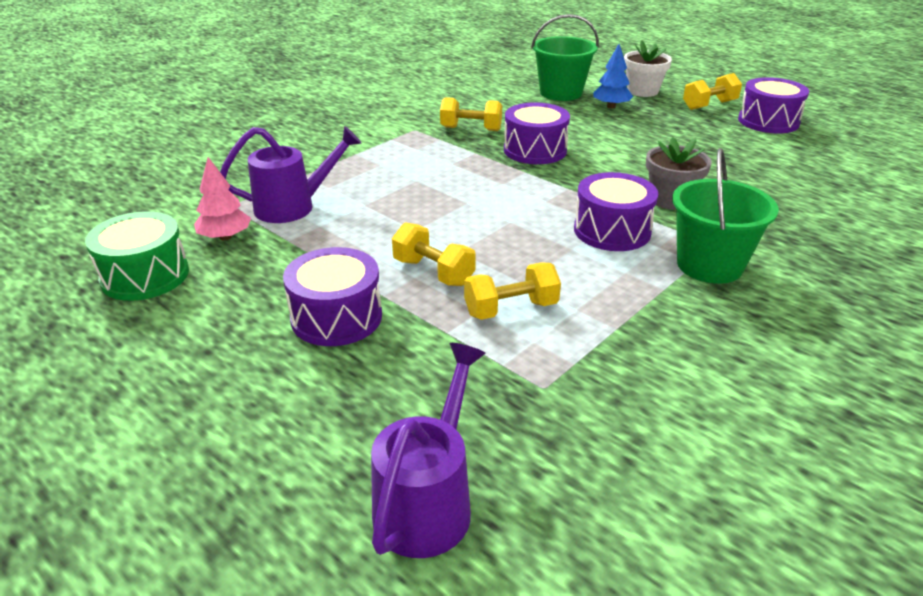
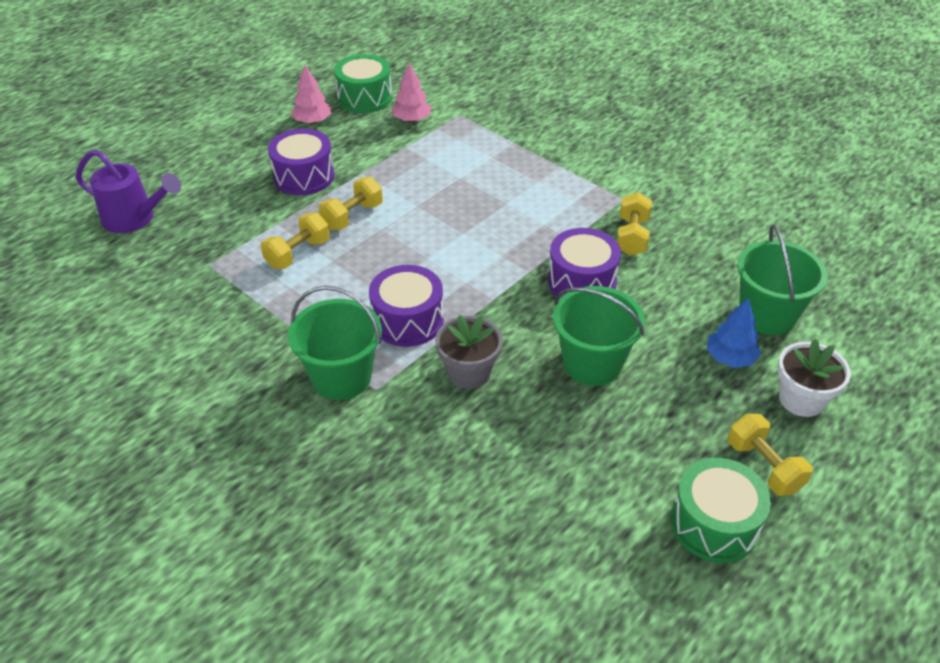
camera: 90 degrees right, 10 degrees up
purple watering can [220,126,362,223] -> none
yellow dumbbell [464,262,561,320] -> yellow dumbbell turned 60 degrees clockwise [261,212,330,269]
purple drum [738,77,809,133] -> green drum [671,458,771,563]
none -> pink tree [291,65,331,124]
none -> green bucket [553,286,645,386]

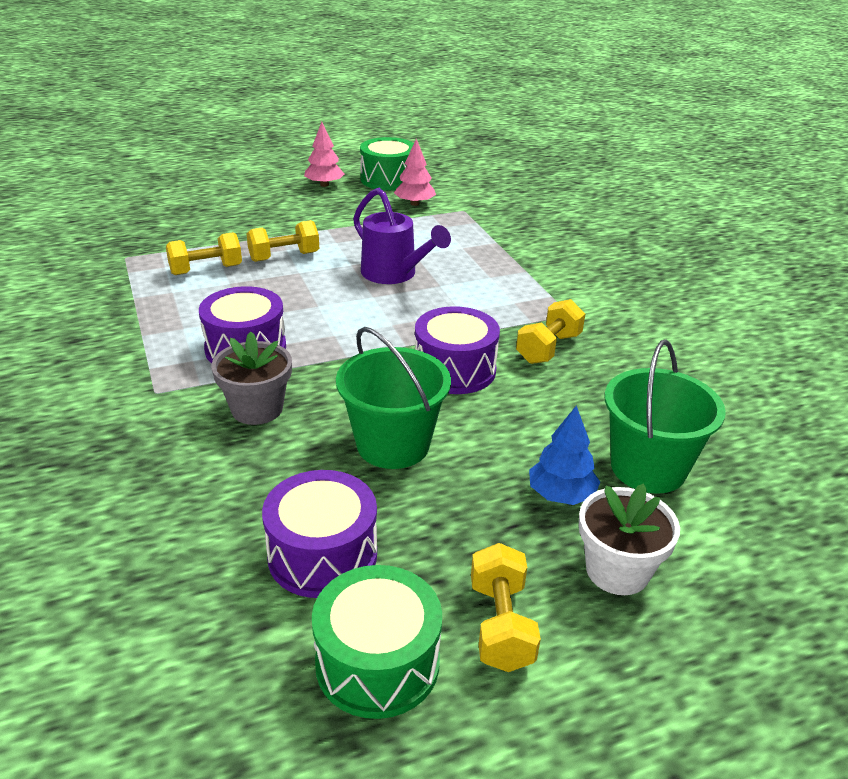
camera: 25 degrees right, 10 degrees down
purple watering can [76,149,181,233] -> purple watering can moved to [353,188,451,284]
purple drum [268,129,334,195] -> purple drum moved to [262,470,377,598]
green bucket [288,286,382,400] -> none

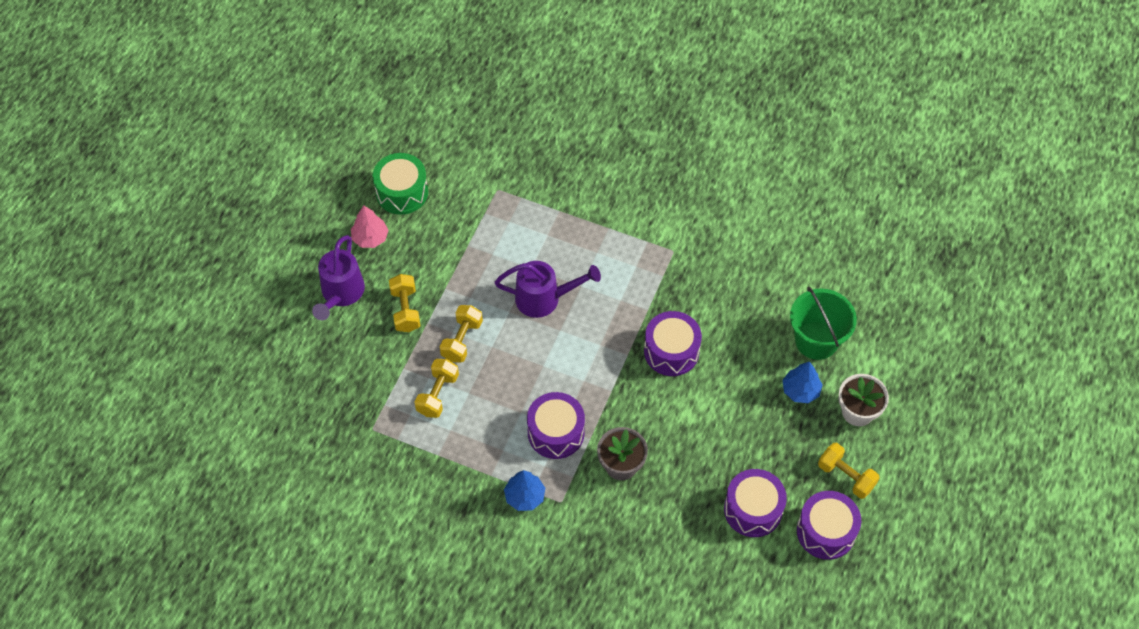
camera: 45 degrees left, 25 degrees up
green drum [312,565,442,719] -> purple drum [797,491,861,560]
green bucket [336,327,451,469] -> none
pink tree [394,138,436,206] -> none
yellow dumbbell [516,299,585,364] -> yellow dumbbell moved to [389,274,420,332]
none -> purple watering can [312,235,365,320]
none -> blue tree [504,470,545,511]

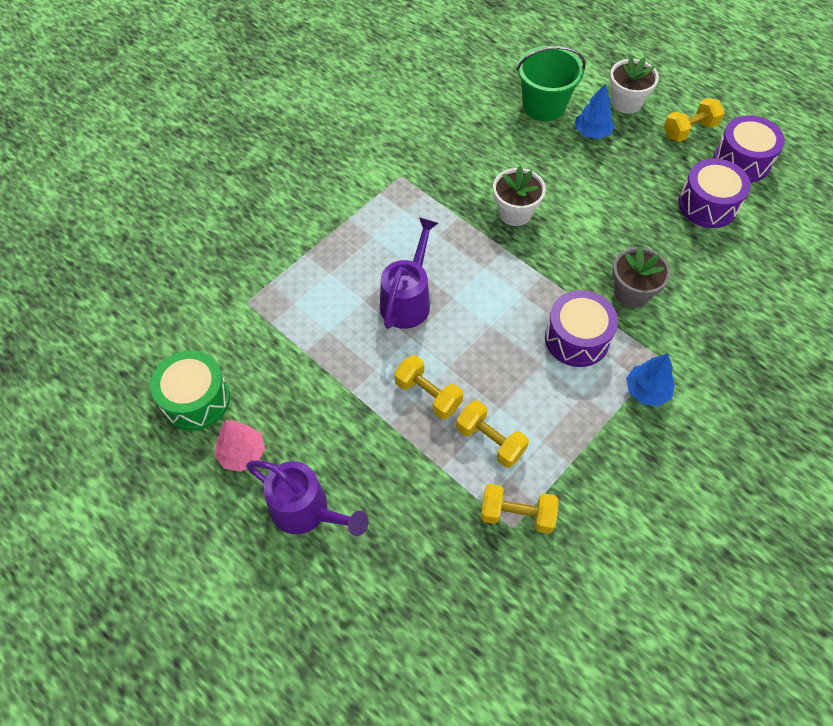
camera: 70 degrees left, 0 degrees up
yellow dumbbell [389,274,420,332] -> yellow dumbbell moved to [480,484,558,534]
purple drum [644,311,702,376] -> white flower pot [493,166,546,226]

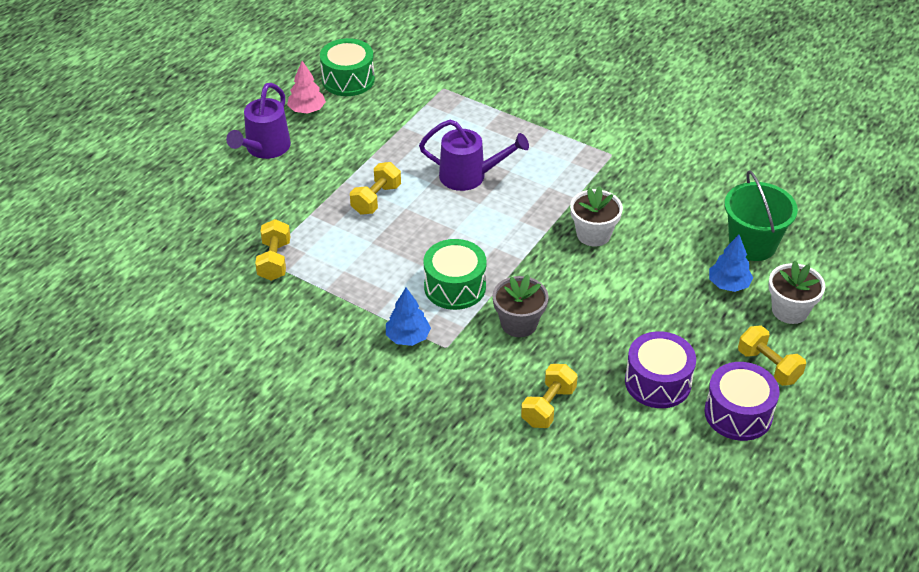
camera: 80 degrees right, 15 degrees down
yellow dumbbell [456,400,529,468] -> yellow dumbbell moved to [521,364,578,428]
purple drum [545,290,618,367] -> green drum [424,239,487,310]

